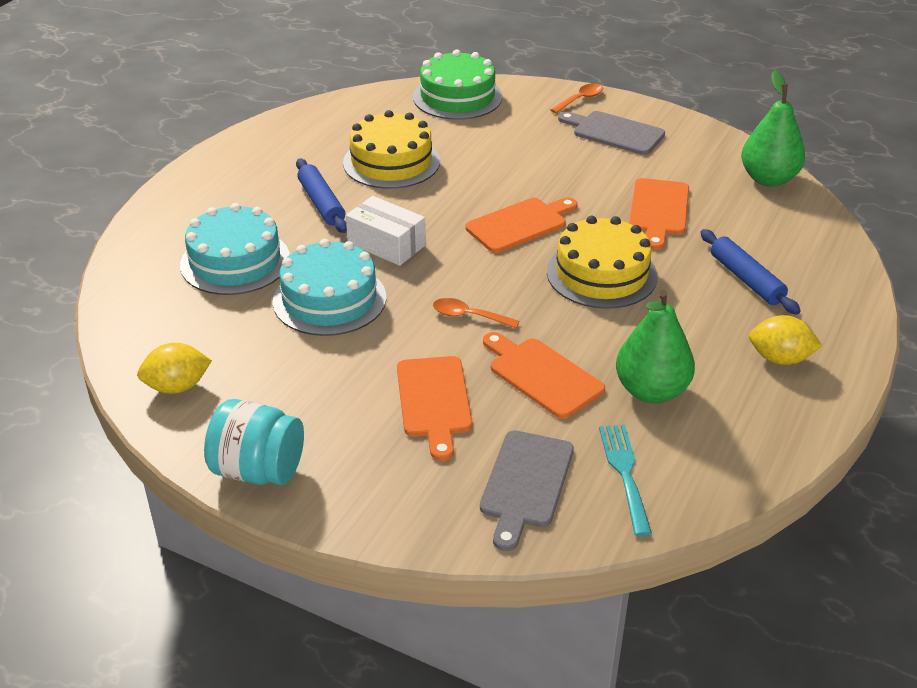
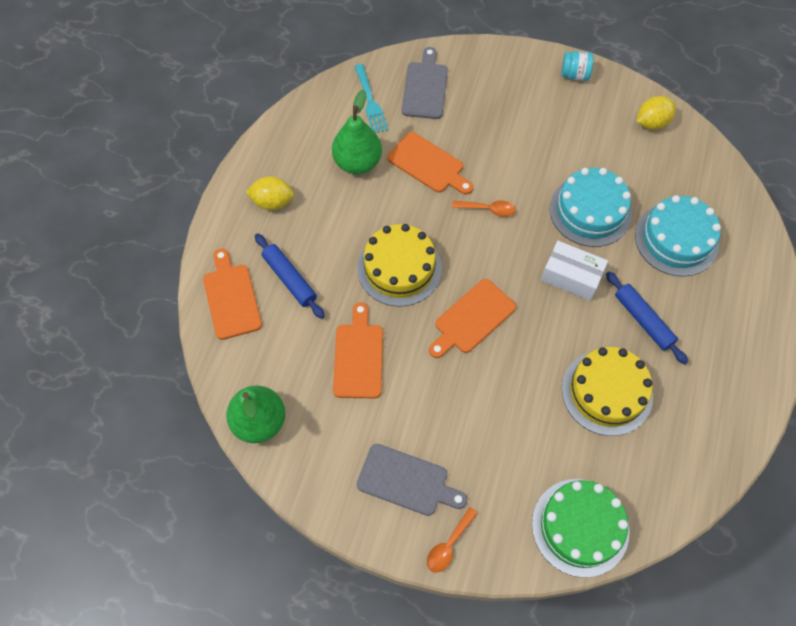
camera: 170 degrees right, 25 degrees up
turquoise jar [204,399,304,485] -> turquoise jar [562,51,594,81], size x0.63
orange cutting board [397,356,472,461] -> orange cutting board moved to [203,248,262,340]

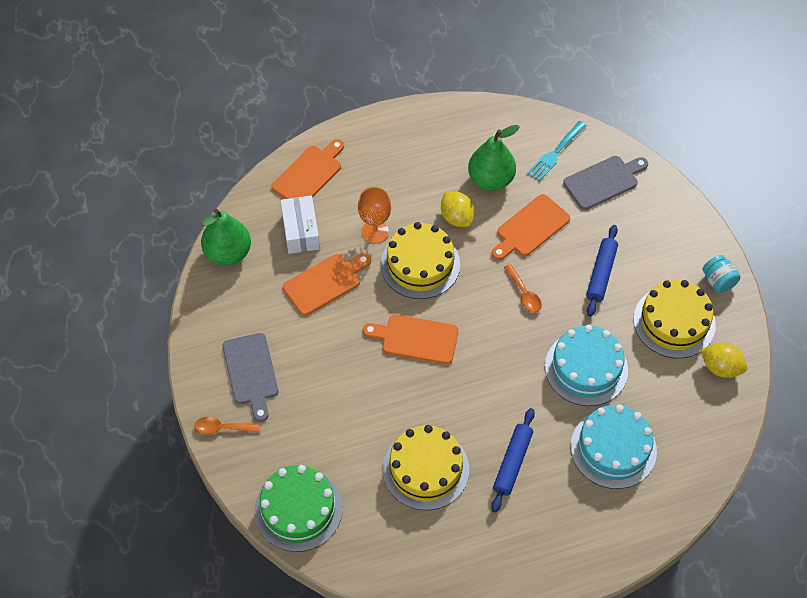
camera: 55 degrees right, 5 degrees down
yellow lemon [246,176,294,210] -> yellow lemon moved to [441,192,475,227]
blue rolling pin [255,233,325,319] -> blue rolling pin moved to [586,225,618,317]
orange cutting board [387,132,473,195] -> orange cutting board turned 45 degrees clockwise [491,194,570,260]
white box [541,241,608,301] -> white box moved to [280,195,320,254]
none -> orange goblet [358,187,391,243]
none -> yellow cake [633,280,716,358]

